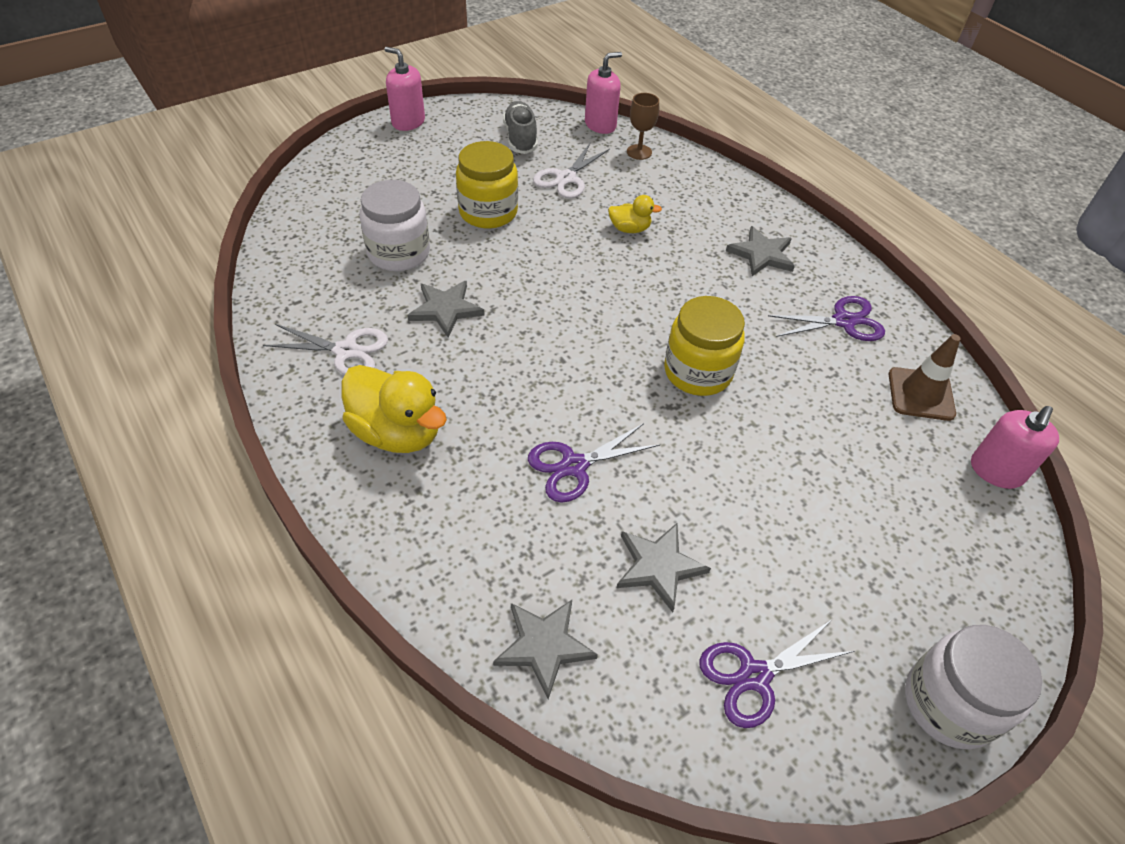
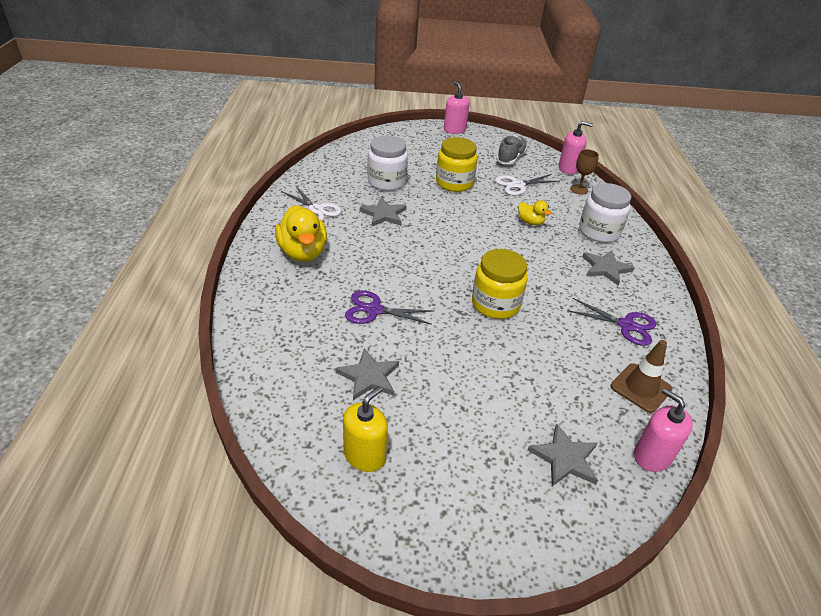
camera: 35 degrees right, 10 degrees down
grey star [493,600,598,699] -> grey star moved to [528,423,598,486]
purple scissors [699,620,855,728] -> yellow soap dispenser [343,386,388,472]
white jar [905,625,1042,749] -> white jar moved to [579,183,631,243]
pink soap dispenser [971,406,1059,489] -> pink soap dispenser turned 75 degrees clockwise [634,388,693,472]

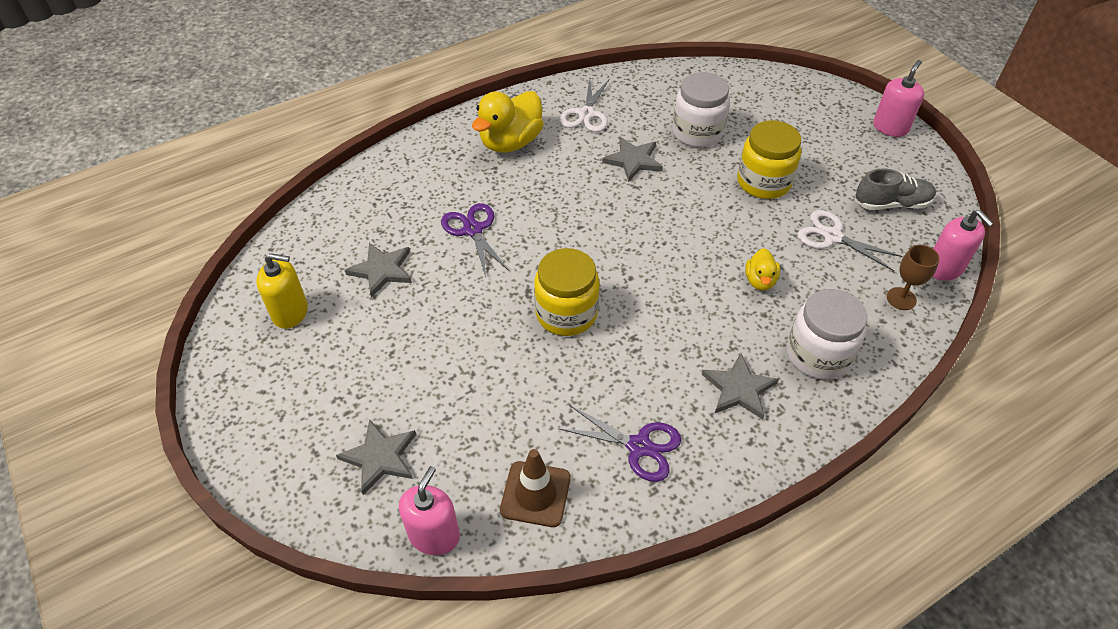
camera: 60 degrees right, 10 degrees up
purple scissors [567,298,657,346] -> purple scissors turned 60 degrees counterclockwise [558,405,681,482]

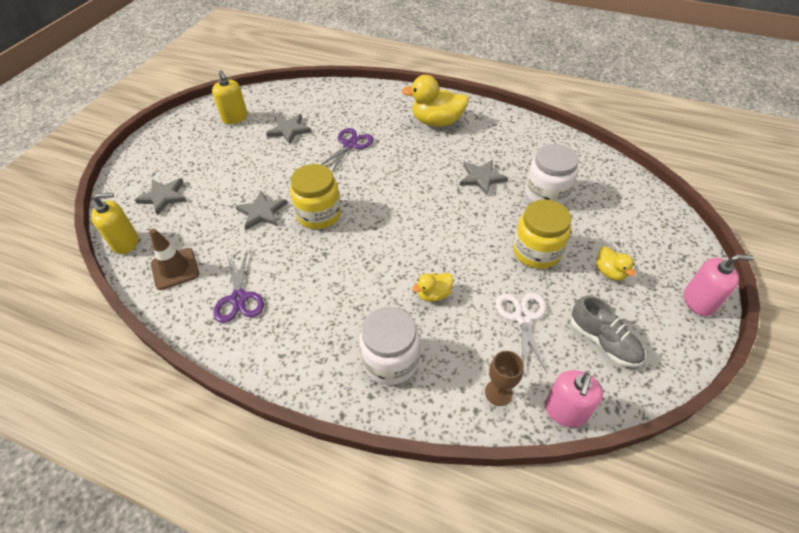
camera: 55 degrees right, 0 degrees up
pink soap dispenser [399,466,460,555] -> yellow soap dispenser [91,193,139,254]
white scissors [560,78,610,132] -> none
grey star [702,353,779,420] -> grey star moved to [235,191,287,230]
none -> yellow duck [596,247,635,281]

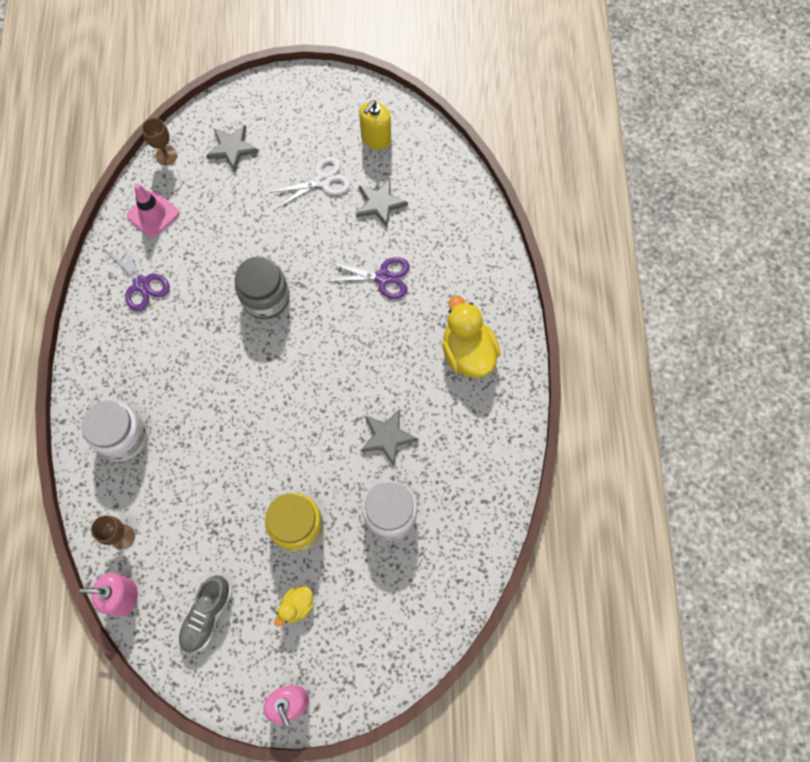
camera: 65 degrees right, 20 degrees up
yellow soap dispenser [91,193,139,254] -> brown goblet [142,118,177,165]
brown traffic cone [149,228,199,290] -> pink traffic cone [127,183,179,238]
purple scissors [214,251,264,323] -> purple scissors turned 90 degrees counterclockwise [106,239,170,311]
grey star [235,191,287,230] -> none
yellow jar [290,164,341,229] -> grey jar [235,256,289,320]
yellow duck [412,273,454,302] -> none
white scissors [496,293,547,373] -> white scissors moved to [269,157,351,209]

